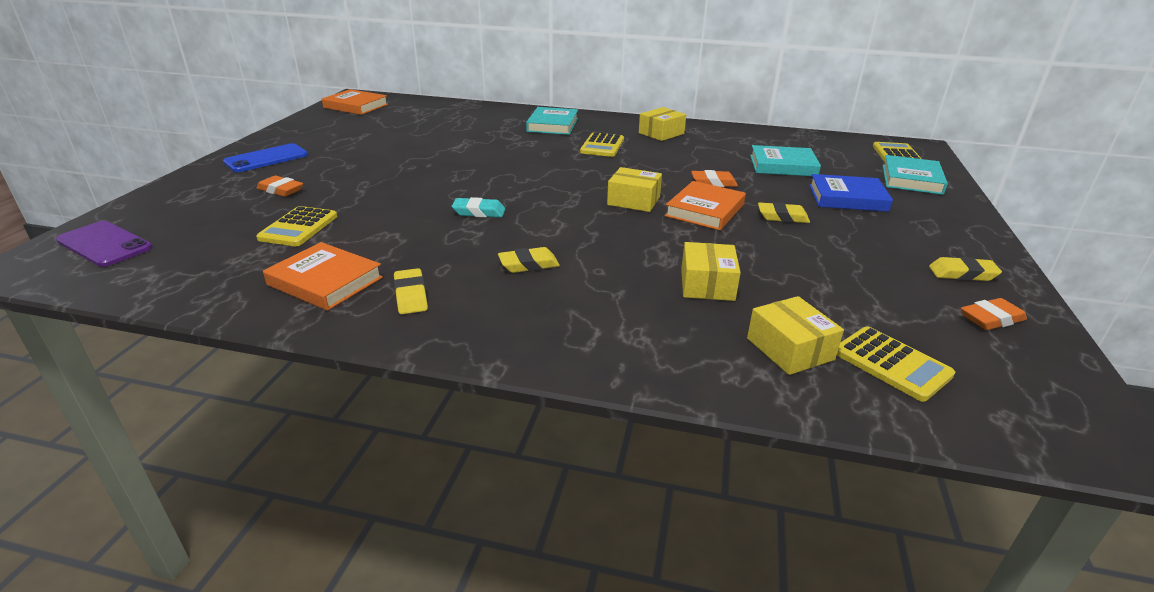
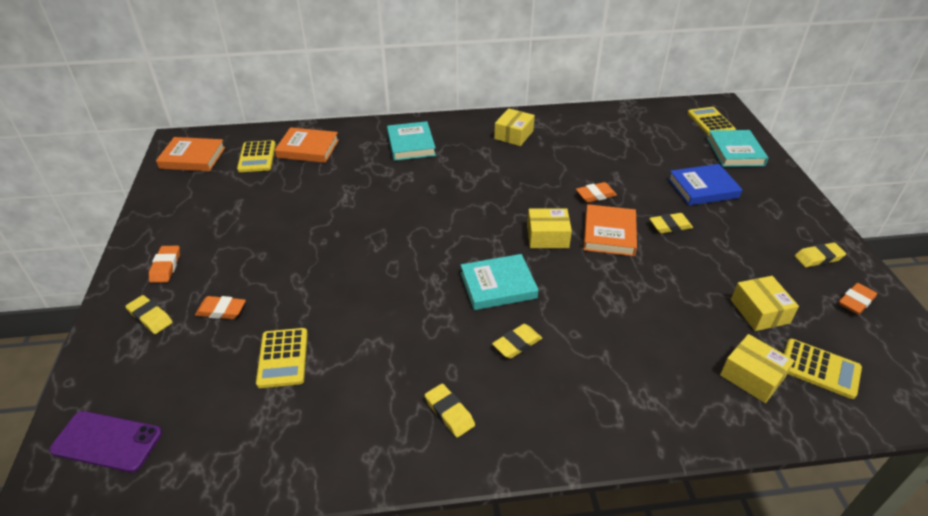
camera: 20 degrees left, 10 degrees up
blue phone [223,143,308,172] -> orange eraser [149,246,180,283]
orange book [263,242,383,311] -> orange book moved to [275,127,339,163]
turquoise eraser [452,197,505,217] -> none
yellow calculator [580,132,624,157] -> yellow calculator moved to [237,140,276,172]
yellow box [681,242,741,301] -> yellow box moved to [731,276,799,331]
turquoise book [750,145,821,176] -> turquoise book moved to [461,254,538,310]
none -> yellow eraser [125,295,173,334]

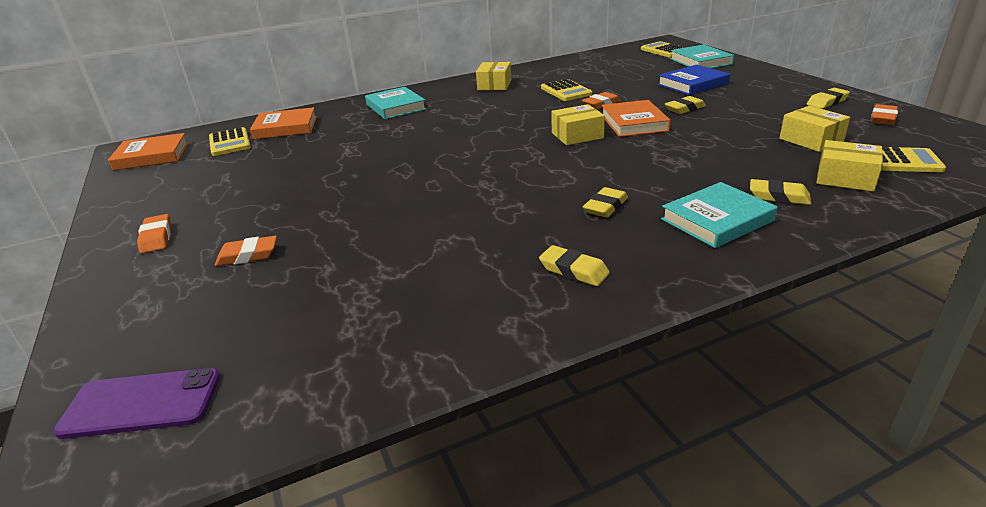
camera: 15 degrees left, 10 degrees down
yellow eraser [125,295,173,334] -> yellow eraser moved to [750,179,811,205]
yellow calculator [256,328,308,388] -> yellow calculator moved to [541,79,592,101]
turquoise book [461,254,538,310] -> turquoise book moved to [661,182,778,248]

